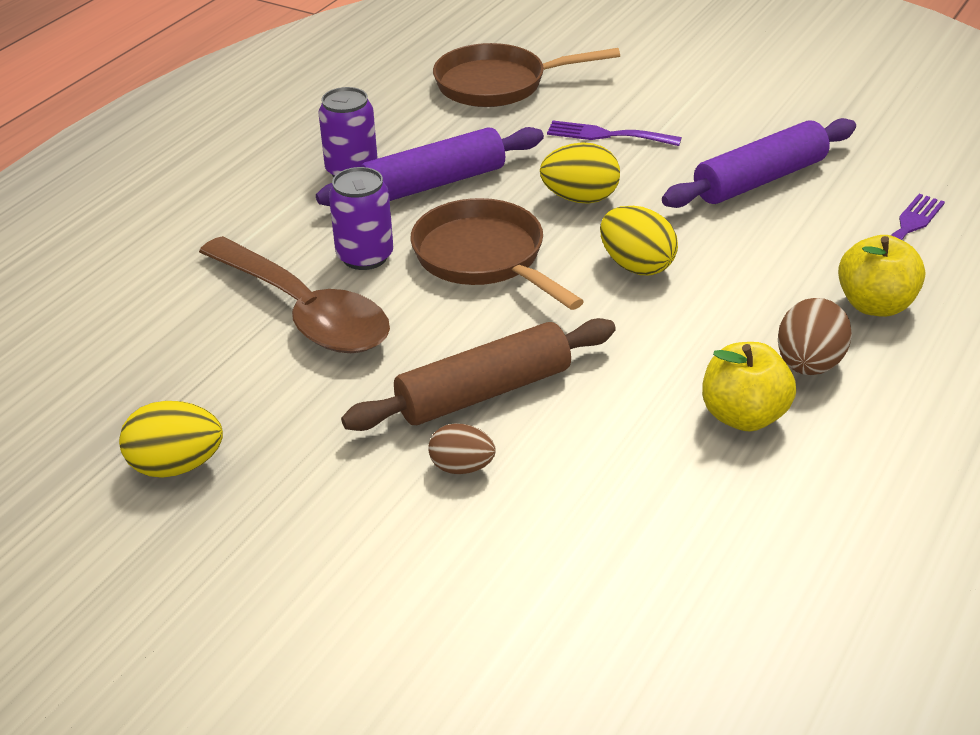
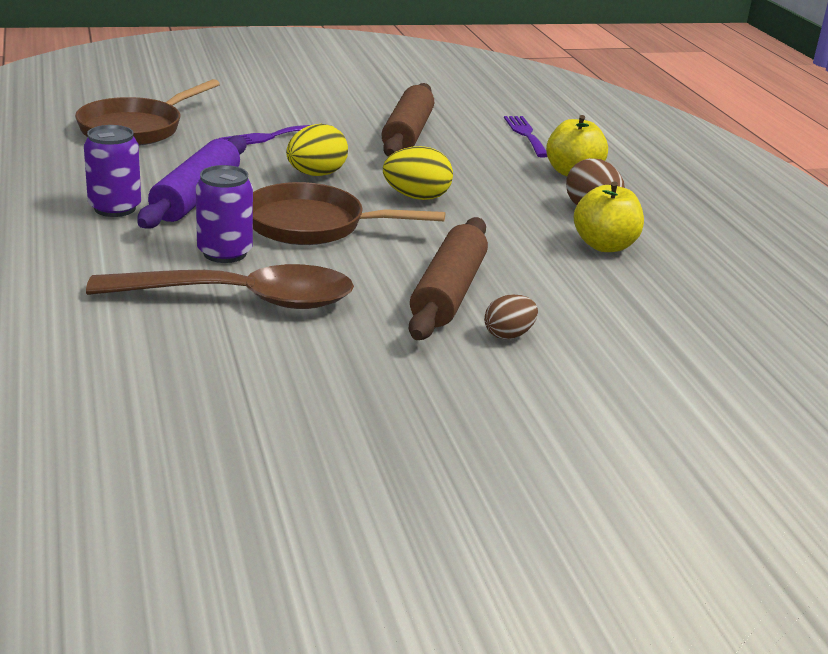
camera: 50 degrees left, 10 degrees down
yellow egg [119,401,223,478] -> none
purple rolling pin [662,118,856,208] -> brown rolling pin [382,83,434,157]

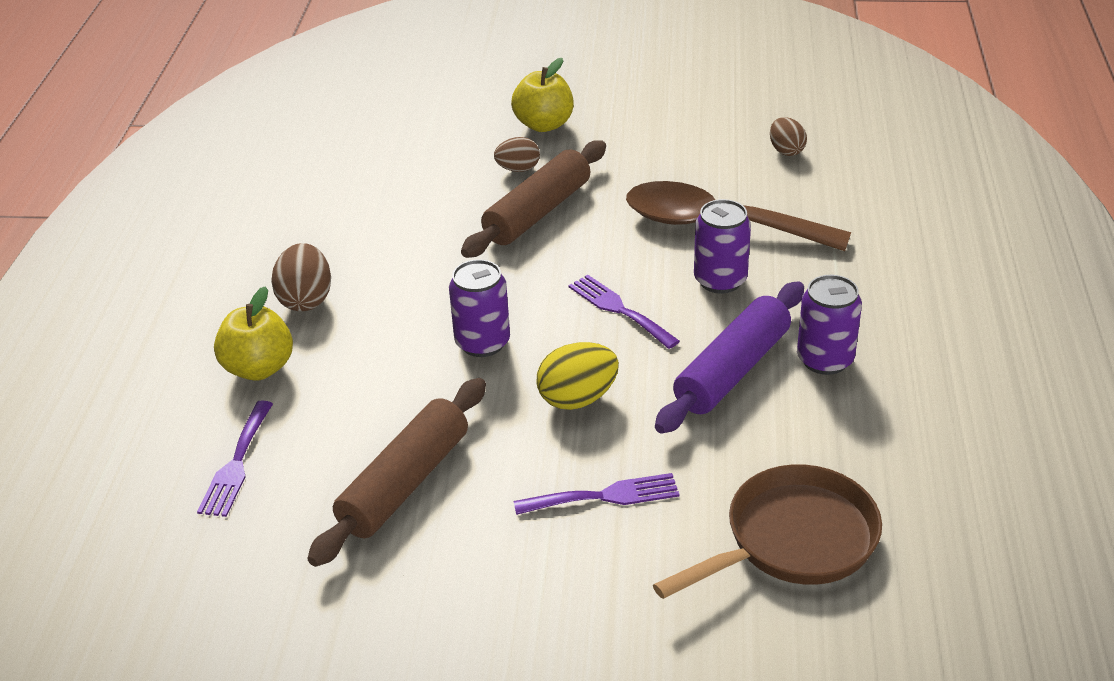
camera: 155 degrees left, 10 degrees up
brown pan [253,182,445,245] -> purple fork [568,275,680,349]
yellow egg [383,146,453,200] -> purple can [449,259,510,357]
yellow apple [574,181,644,252] -> yellow apple moved to [511,58,573,132]
none -> brown egg [770,117,807,156]

